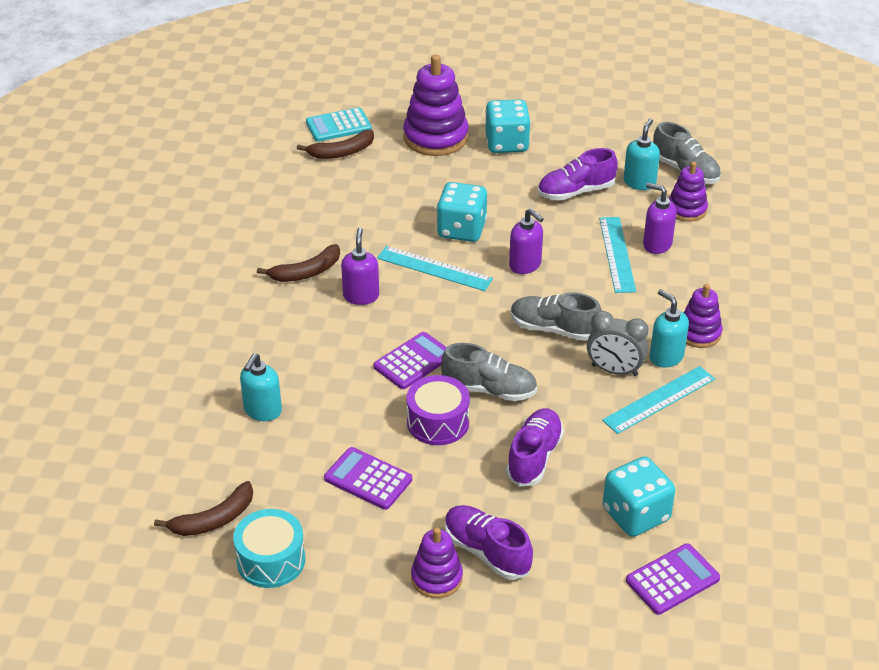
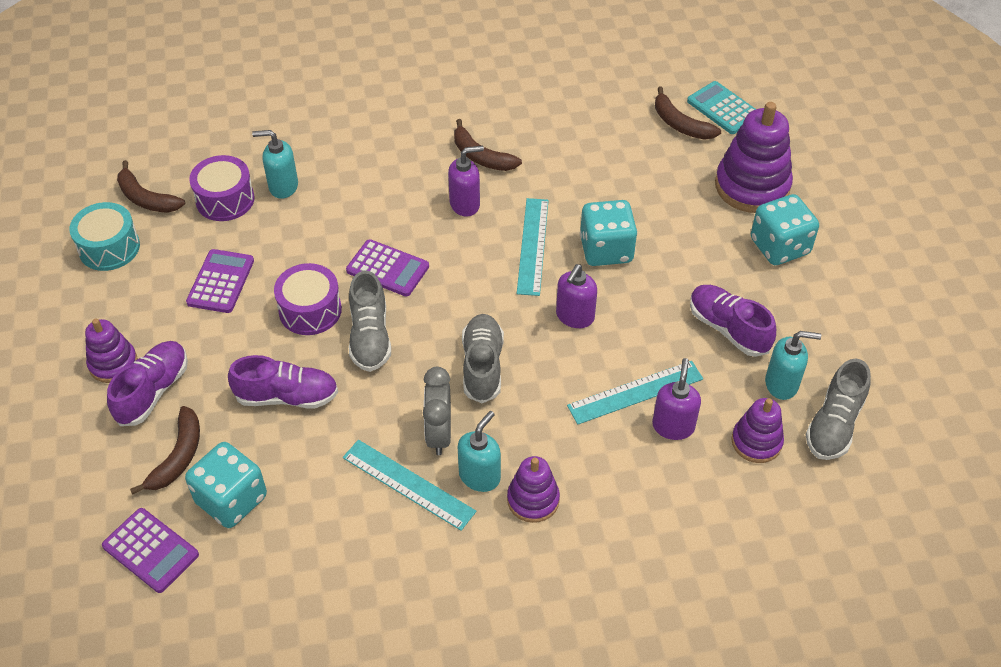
camera: 70 degrees right, 10 degrees up
none -> brown banana [130,406,200,495]
none -> purple drum [189,155,255,221]

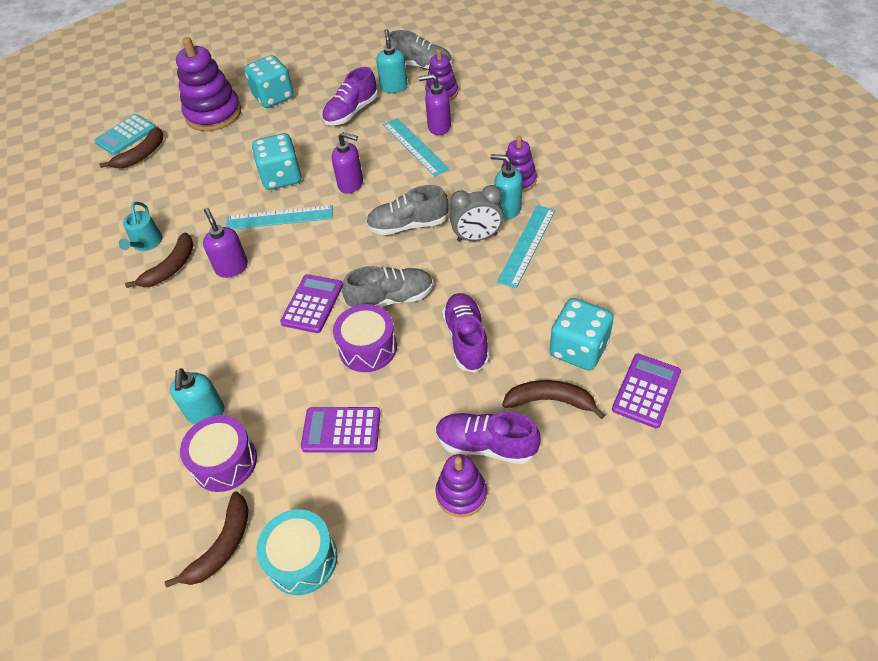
camera: 95 degrees left, 0 degrees up
none -> turquoise watering can [119,202,163,251]

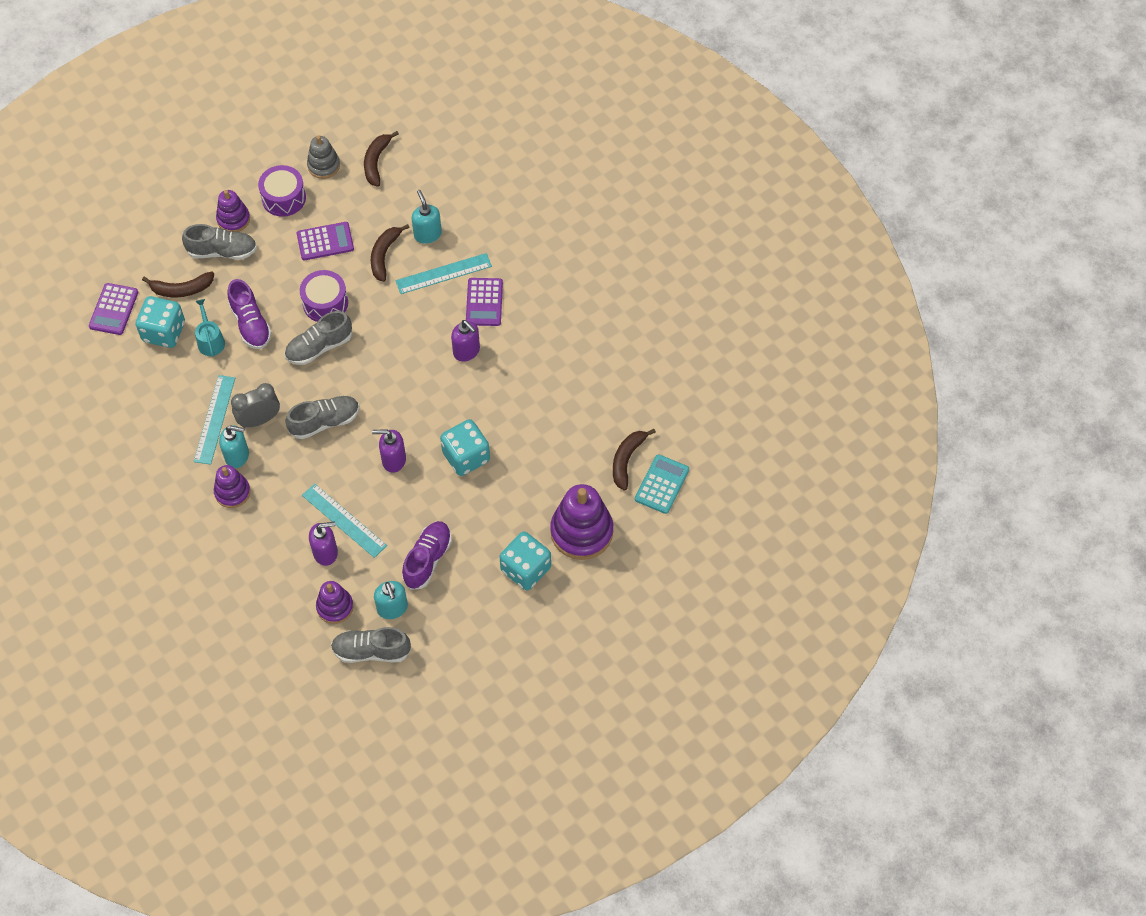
camera: 160 degrees right, 10 degrees up
turquoise watering can [119,202,163,251] -> turquoise watering can moved to [195,299,225,357]
brown banana [125,232,194,288] -> brown banana moved to [371,224,410,282]
purple drum [180,415,257,492] -> purple drum moved to [258,165,306,217]
turquoise ruler [226,205,333,229] -> turquoise ruler moved to [395,253,492,294]
turquoise drum [256,509,337,595] -> grey stacking toy [307,135,340,179]
purple calculator [280,274,343,333] -> purple calculator moved to [466,278,503,326]
purple shoe [436,412,541,464] -> grey shoe [182,224,257,260]

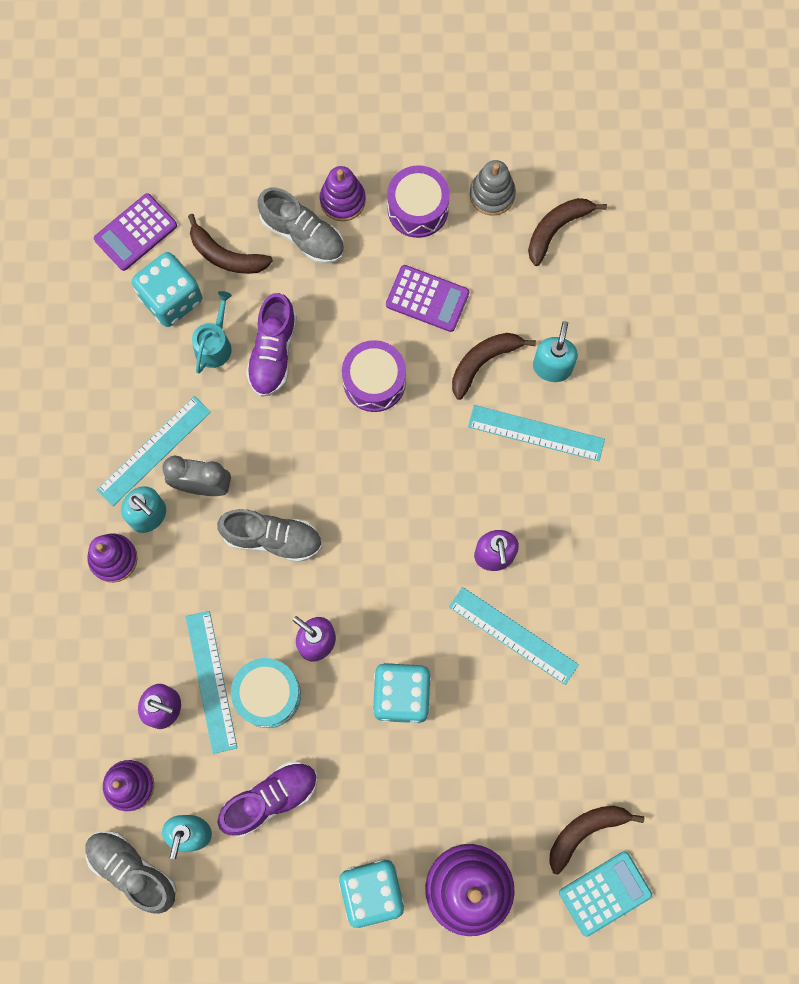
camera: 35 degrees right, 15 degrees up
grey shoe [285,311,352,365] -> none
purple calculator [466,278,503,326] -> none
none -> turquoise drum [231,658,301,728]
none -> turquoise ruler [449,587,579,685]

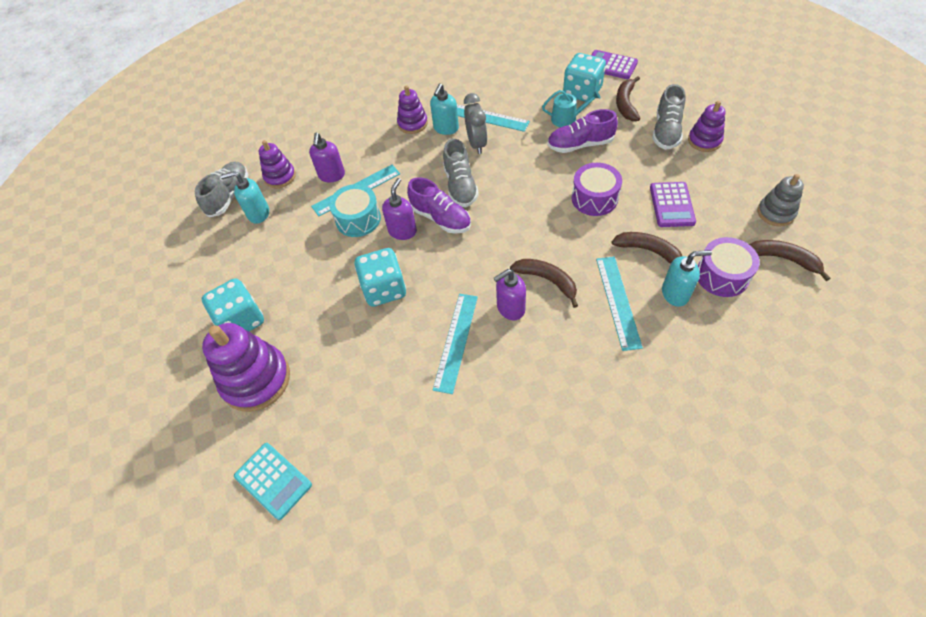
camera: 75 degrees right, 20 degrees down
purple shoe [217,762,318,837] -> purple shoe moved to [407,177,471,234]
purple drum [387,165,450,238] -> purple drum moved to [698,237,760,297]
brown banana [549,806,644,875] -> brown banana moved to [510,259,578,308]

